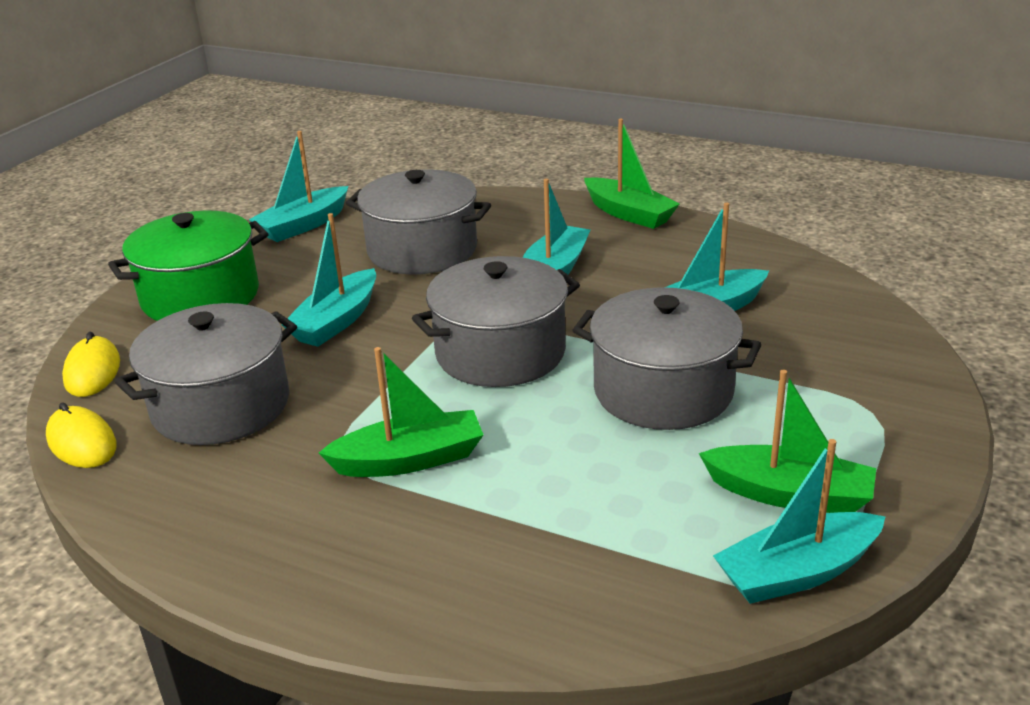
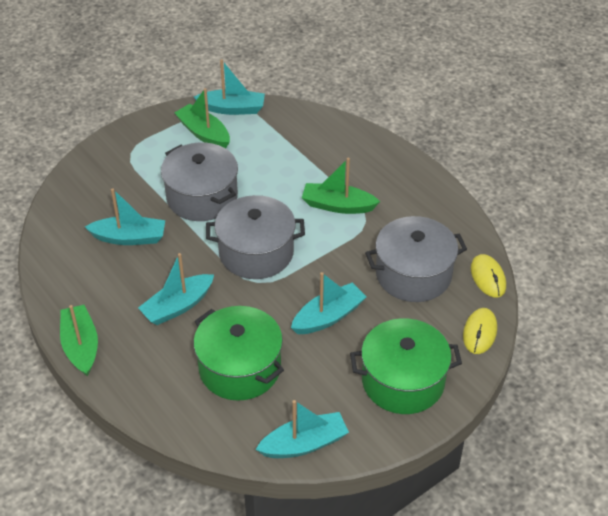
camera: 155 degrees left, 15 degrees up
grey pot [346,169,491,274] -> green pot [193,306,284,401]

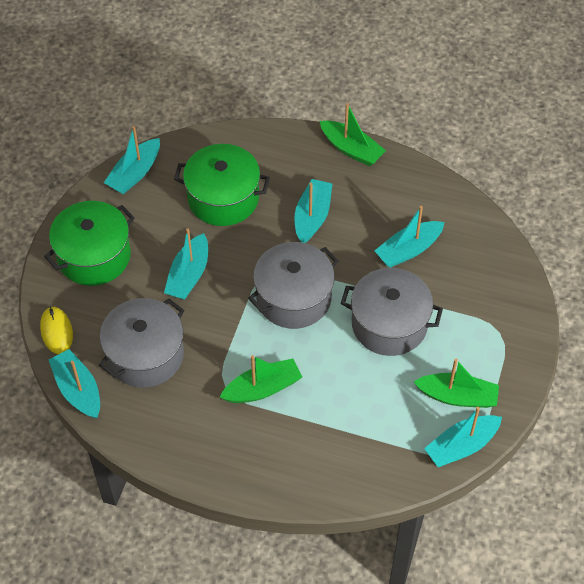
camera: 145 degrees right, 10 degrees up
yellow mouse [471,254,506,297] -> turquoise boat [49,349,100,419]

